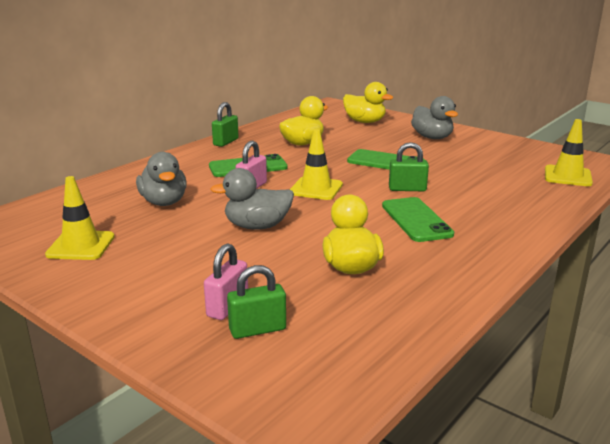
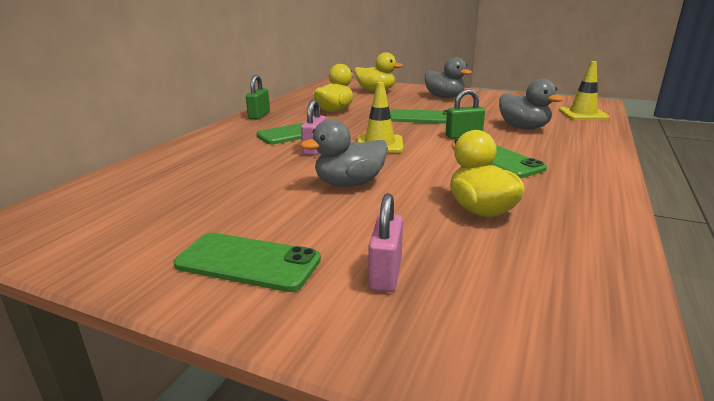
camera: 15 degrees left, 0 degrees up
yellow traffic cone [45,176,115,260] -> none
grey duck [136,152,187,206] -> grey duck moved to [499,79,564,129]
green padlock [227,265,286,339] -> none
none -> green phone [173,233,321,292]

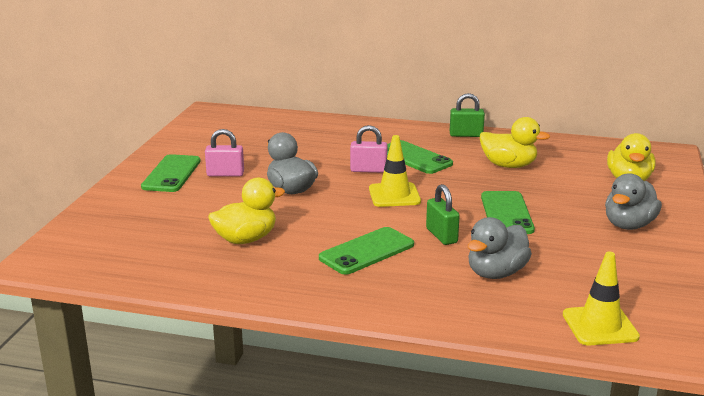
camera: 80 degrees right, 0 degrees up
pink padlock [369,193,403,292] -> pink padlock moved to [205,129,244,177]

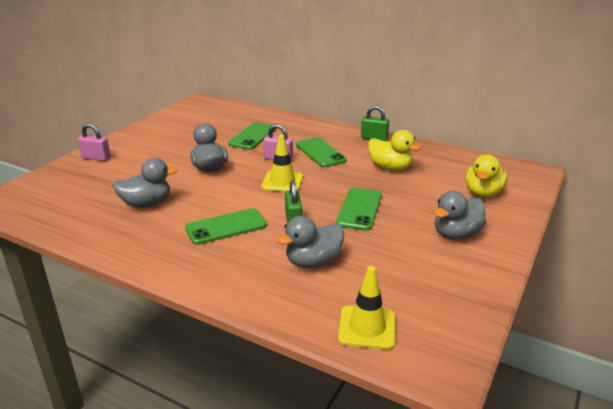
camera: 15 degrees right, 5 degrees up
green phone [141,154,201,192] -> green phone moved to [228,122,276,150]
pink padlock [205,129,244,177] -> pink padlock moved to [77,123,111,161]
yellow duck [208,177,285,244] -> grey duck [112,158,178,208]

